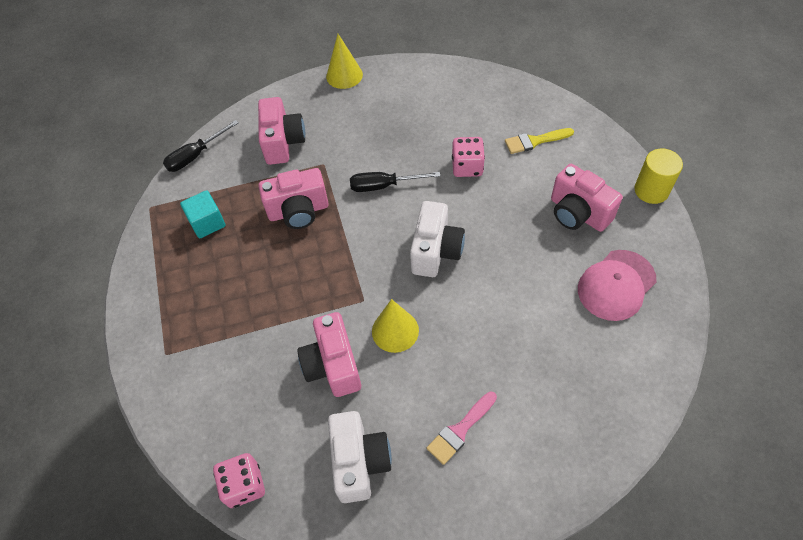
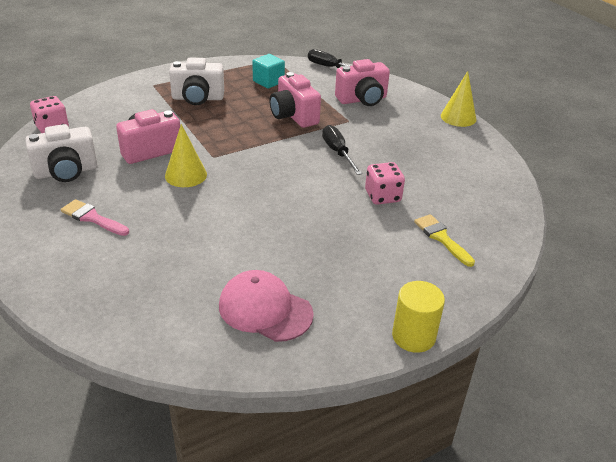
camera: 70 degrees right, 20 degrees down
white camera [410,201,465,277] -> white camera moved to [169,58,224,105]
pink camera [551,164,623,232] -> none

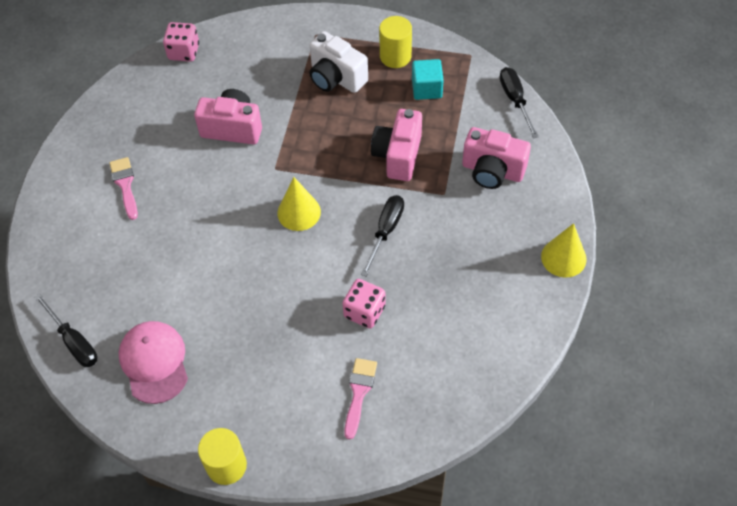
camera: 45 degrees right, 20 degrees up
white camera [25,124,97,182] -> none
yellow cone [165,124,207,187] -> yellow cone moved to [277,177,321,231]
yellow brush [414,214,475,267] -> pink brush [344,358,377,440]
none -> black screwdriver [35,293,98,367]
none -> yellow cylinder [379,16,412,68]

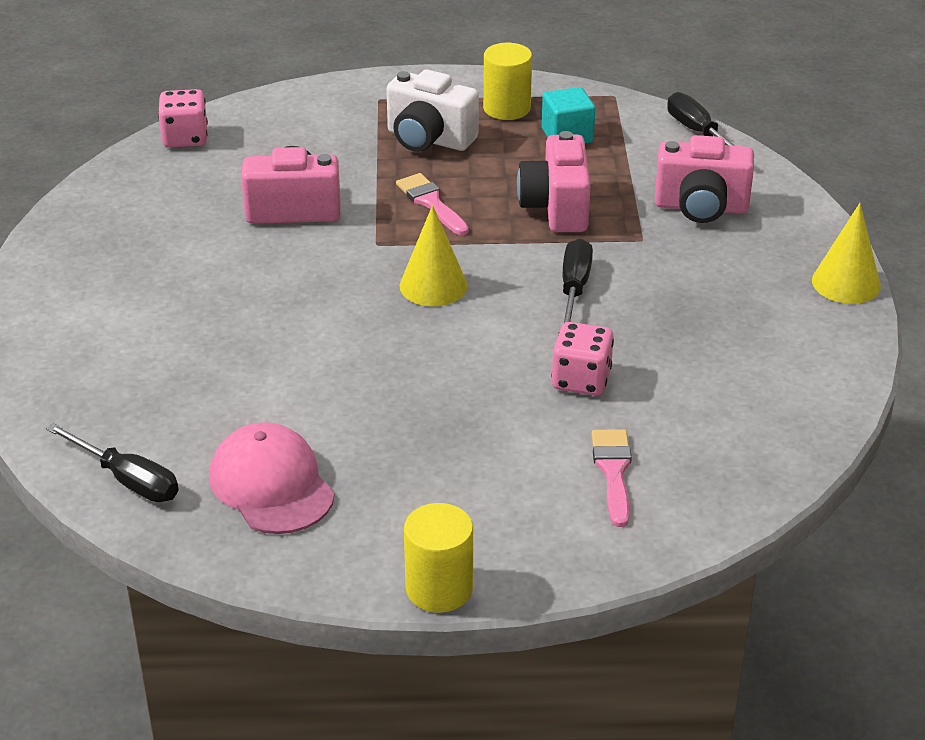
camera: 15 degrees left, 20 degrees down
pink brush [109,157,138,220] -> pink brush moved to [396,173,469,235]

